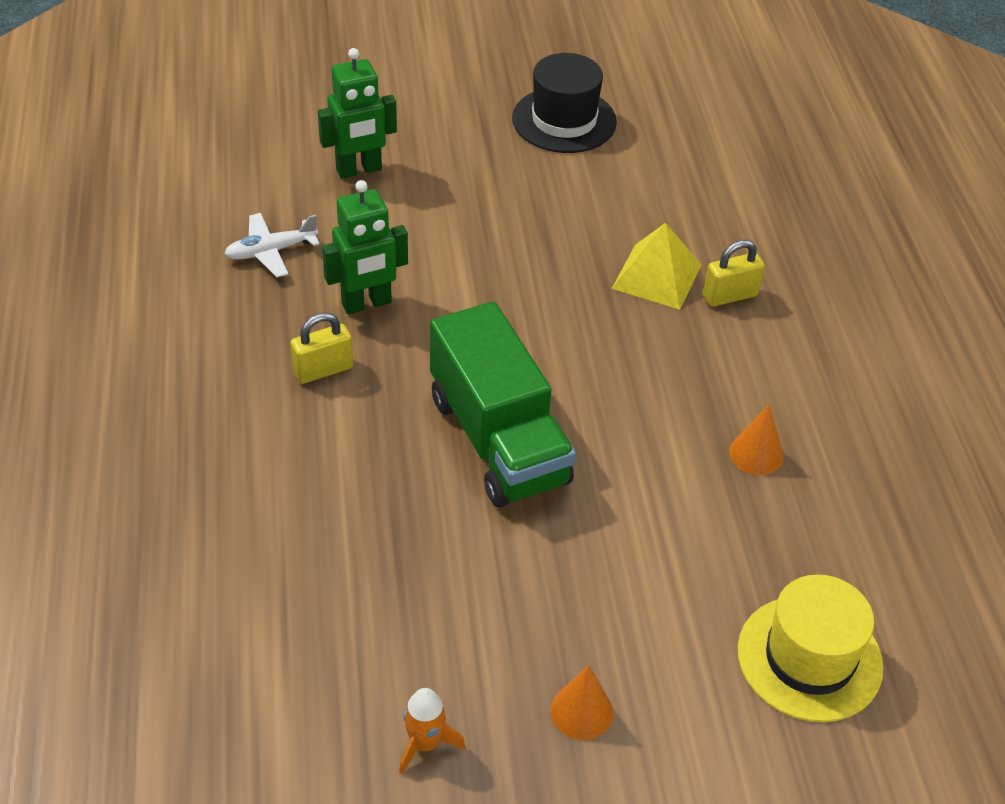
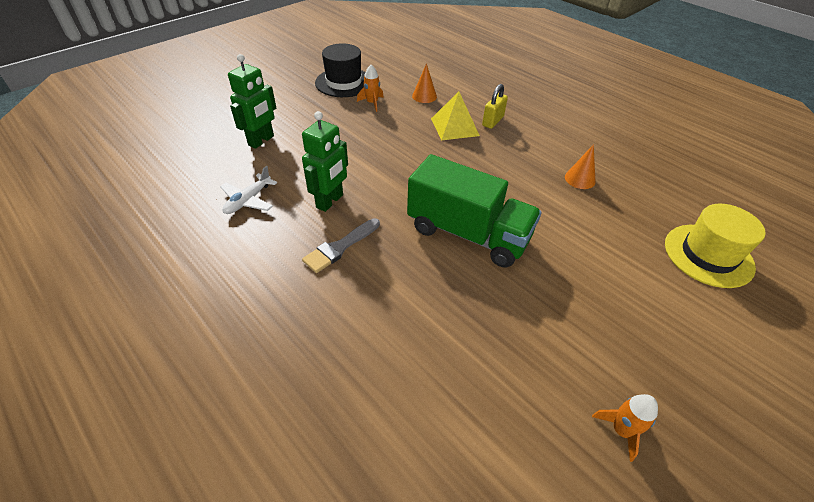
camera: 35 degrees left, 0 degrees up
yellow padlock [290,312,353,384] -> grey brush [302,218,380,273]
orange cone [550,665,614,740] -> orange cone moved to [412,63,437,103]
none -> orange rocket [357,65,384,112]

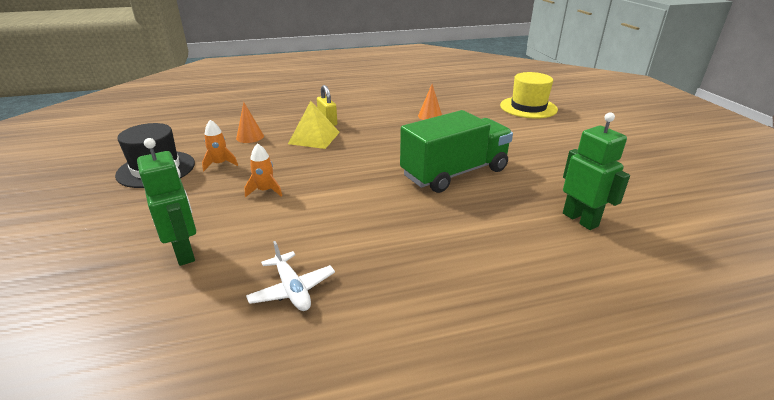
camera: 60 degrees left, 15 degrees down
green robot [302,111,348,212] -> green robot moved to [563,112,630,230]
grey brush [302,218,380,273] -> none
orange rocket [592,394,658,462] -> orange rocket moved to [244,143,282,197]

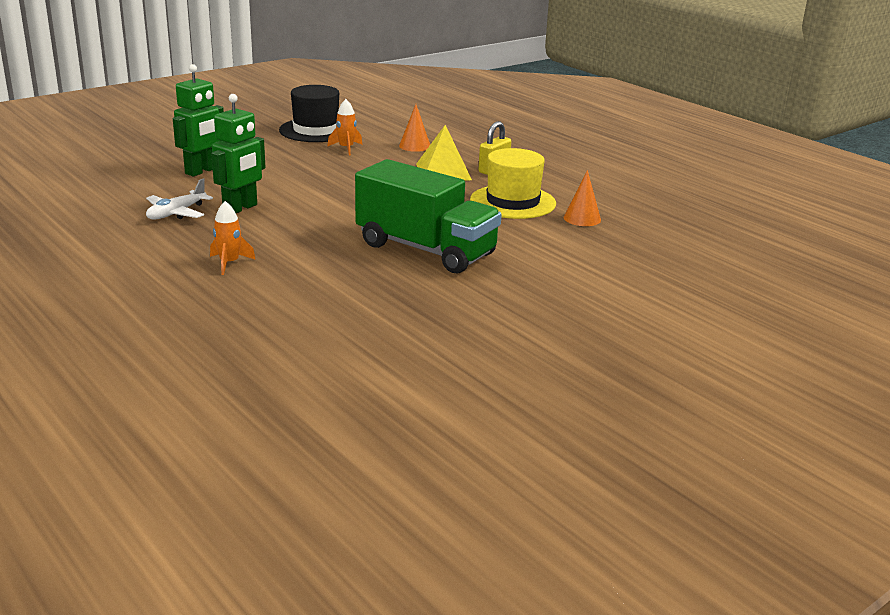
camera: 65 degrees right, 5 degrees down
orange rocket [244,143,282,197] -> orange rocket moved to [210,201,256,275]
yellow hat [500,72,558,119] -> yellow hat moved to [470,148,556,219]
green robot [563,112,630,230] -> green robot moved to [211,94,266,213]

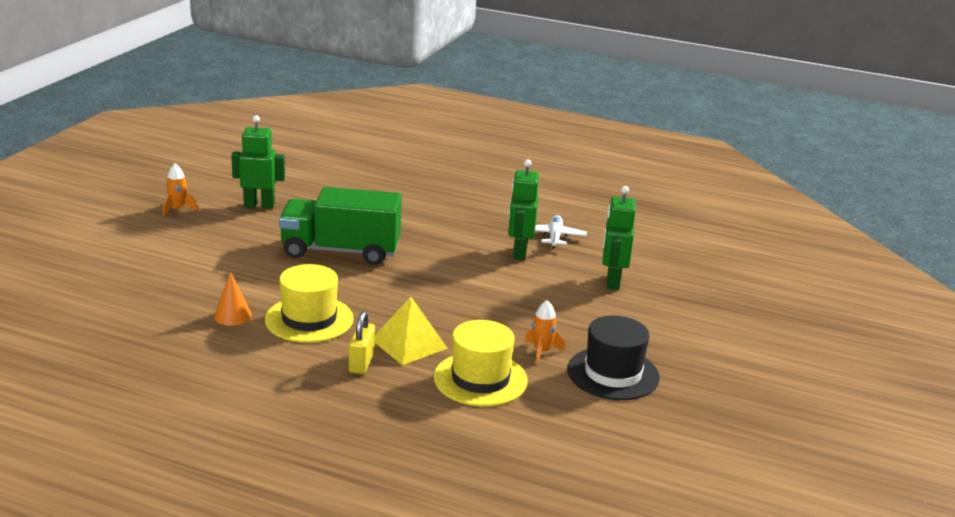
camera: 150 degrees right, 0 degrees up
orange rocket [210,201,256,275] -> orange rocket moved to [163,164,198,216]
orange cone [399,104,430,152] -> yellow hat [434,320,528,406]
none -> green robot [231,115,285,209]

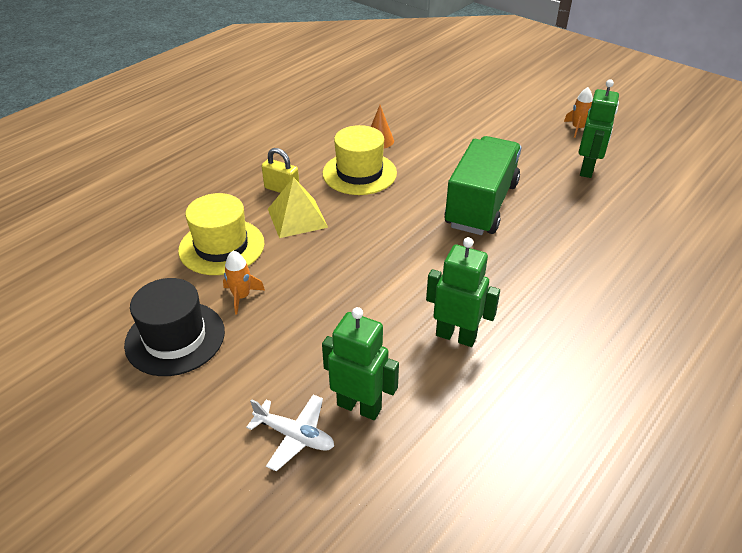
camera: 110 degrees right, 15 degrees up
white plane [535,215,587,249] -> white plane moved to [246,395,334,472]

